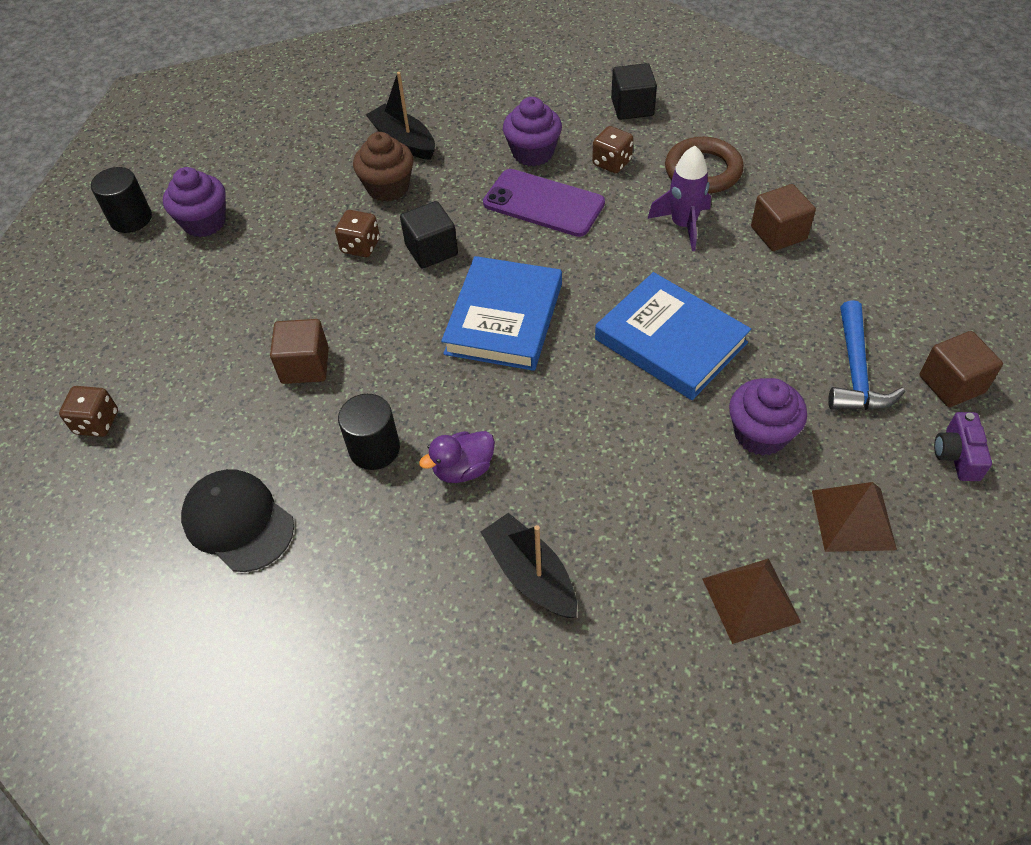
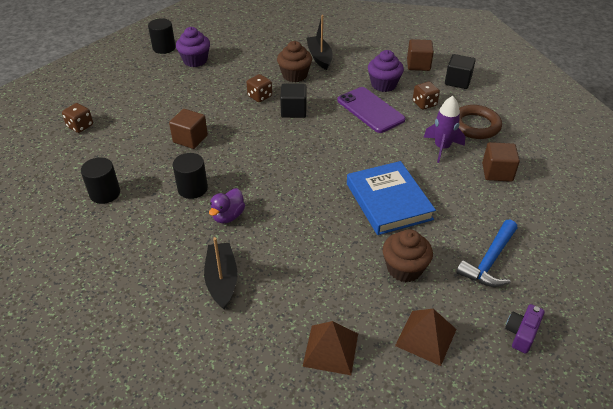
camera: 25 degrees right, 10 degrees down
black cap [181,469,294,572] -> black cylinder [81,157,120,204]
purple duck [419,431,495,483] -> purple duck turned 60 degrees counterclockwise [209,188,245,223]
blue book [441,256,562,371] -> none
purple cupcake [729,378,807,456] -> brown cupcake [383,229,433,282]
brown cube [920,331,1003,407] -> brown cube moved to [407,39,434,71]

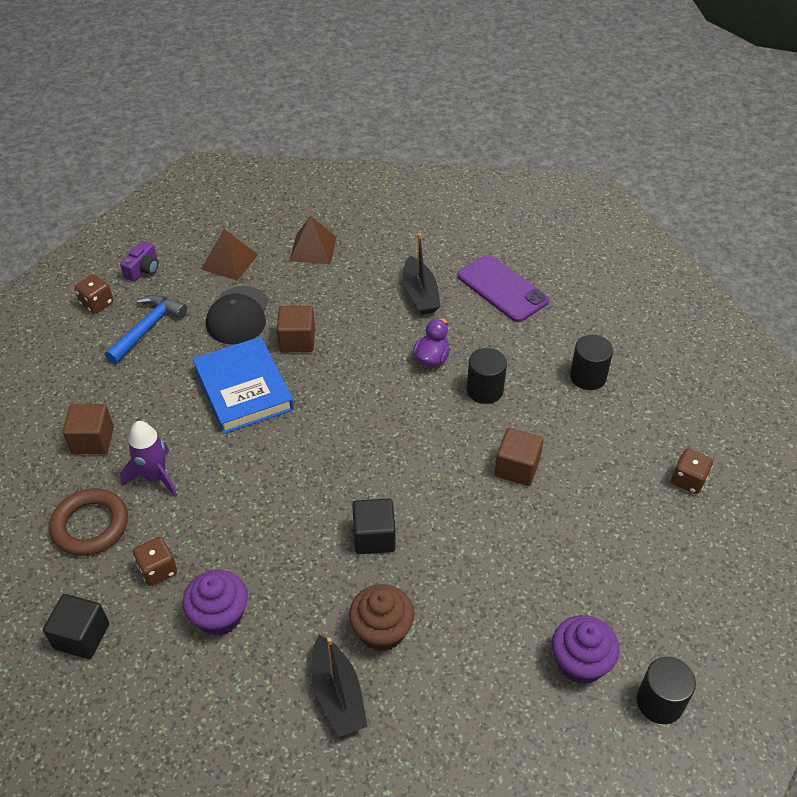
camera: 175 degrees right, 5 degrees up
brown dice [246,74,272,102] -> brown dice moved to [75,274,113,314]
purple phone [337,87,406,133] -> purple phone moved to [457,255,549,322]
brown cupcake [383,229,433,282] -> black cap [206,286,269,344]
brown cube [407,39,434,71] -> brown cube moved to [277,306,315,352]

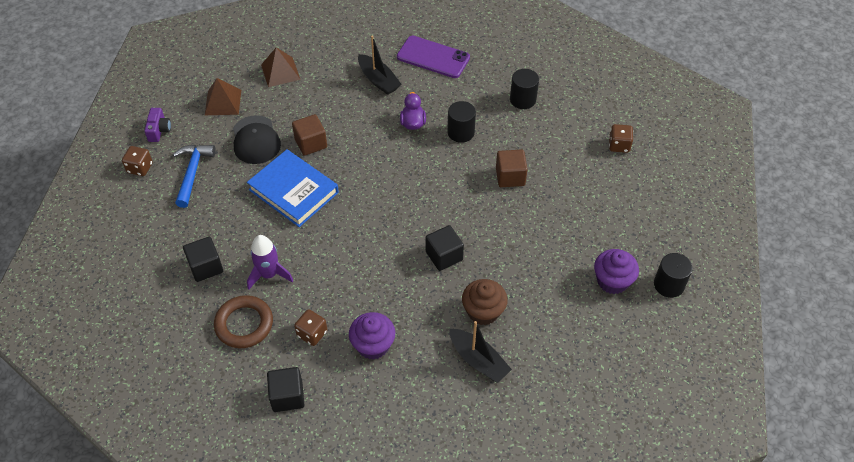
camera: 25 degrees left, 5 degrees up
brown cube [63,404,114,454] -> black cube [183,237,223,282]

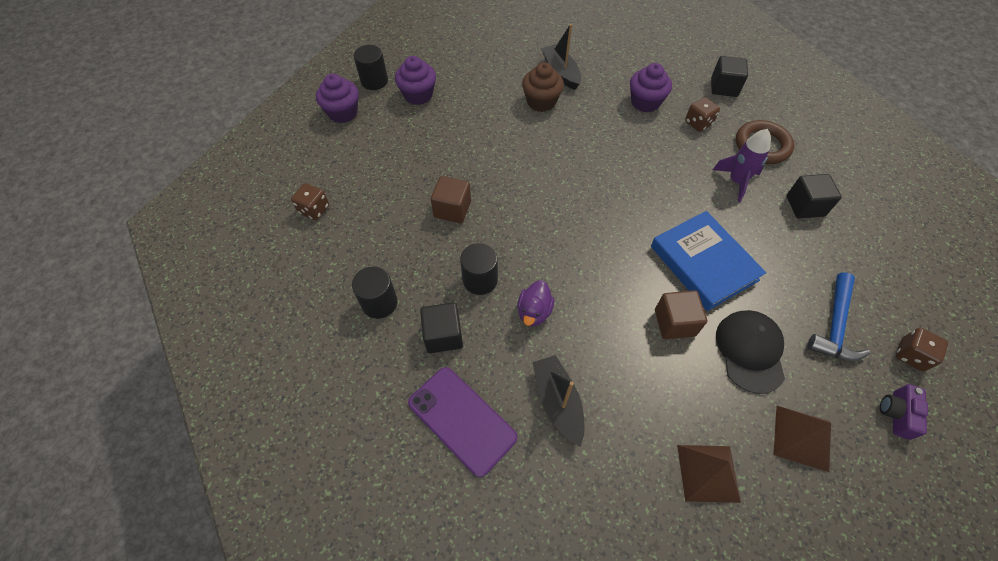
camera: 160 degrees left, 5 degrees up
black cube [426,225,464,271] -> black cube moved to [420,302,463,353]
none -> purple cupcake [316,74,359,123]

